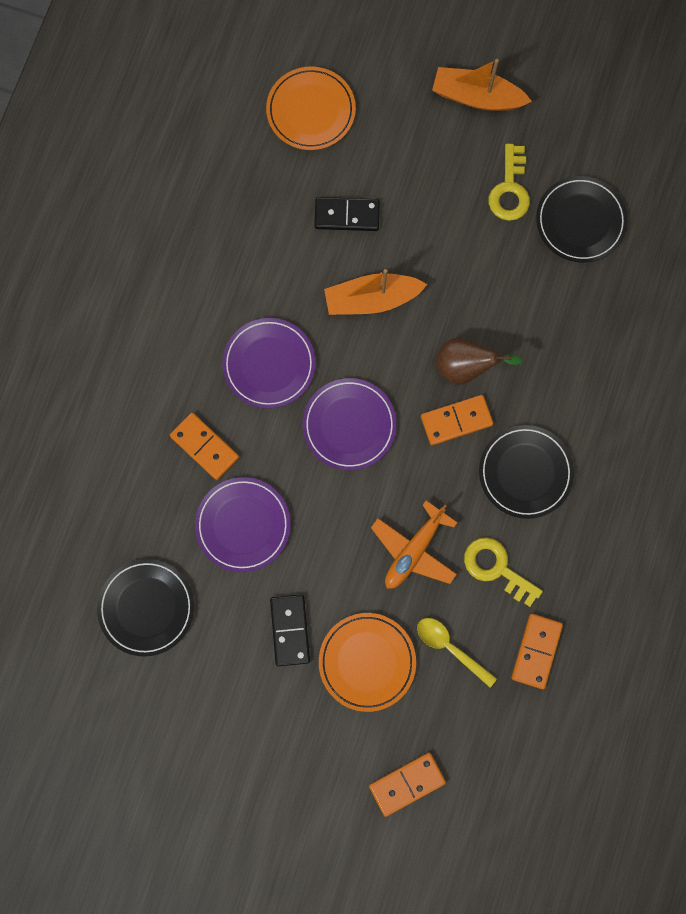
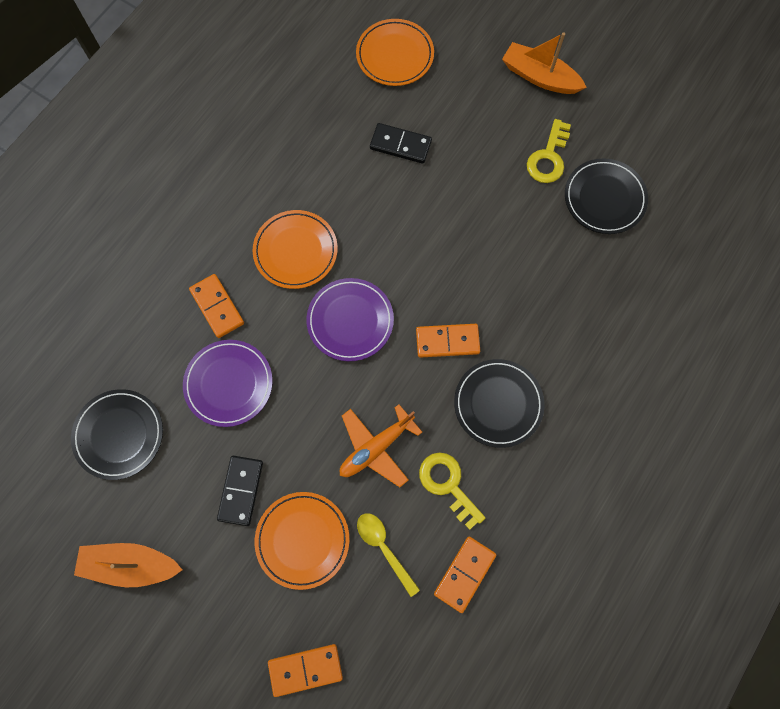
camera: 15 degrees right, 5 degrees down
purple plate [222,318,316,409] -> orange plate [253,210,338,289]
orange boat [324,269,427,315] -> orange boat moved to [74,543,182,587]
brown pear [436,338,523,385] -> none

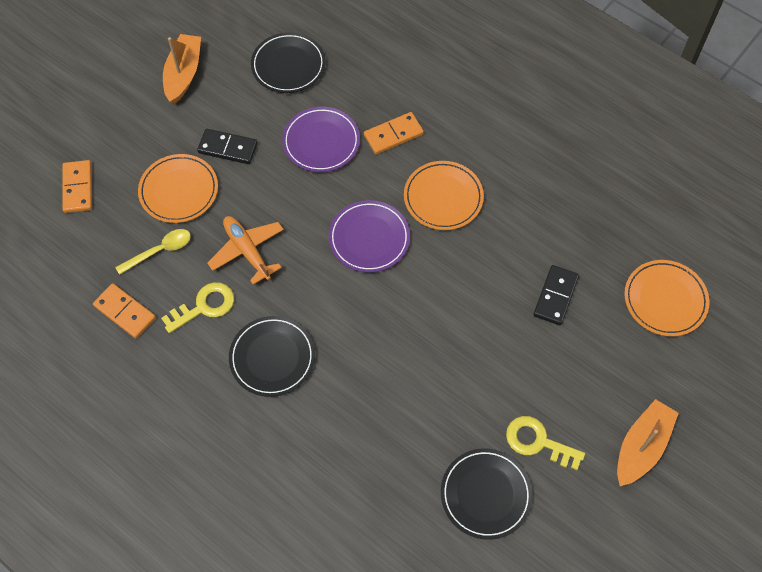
camera: 95 degrees right, 10 degrees down
orange domino [416,324,480,358] -> none

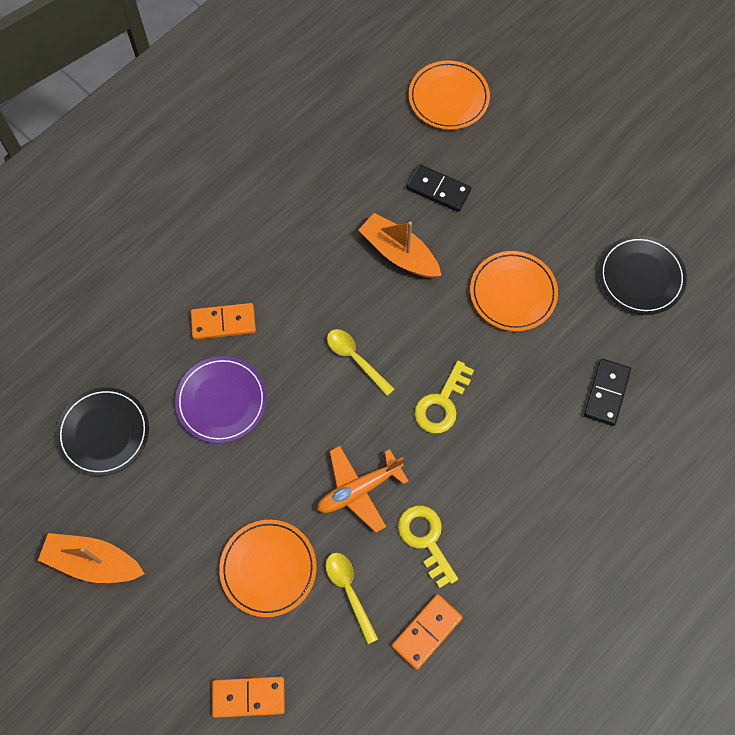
camera: 85 degrees left, 5 degrees up
black domino [197,129,258,164] -> black domino moved to [584,358,631,426]
black plate [229,316,315,397] -> none
purple plate [329,200,410,273] -> yellow spoon [327,329,394,396]
orange domino [364,112,424,154] -> orange domino turned 75 degrees counterclockwise [191,303,256,340]
orange plate [404,161,484,230] -> orange plate moved to [470,251,558,331]
yellow key [506,416,585,470] -> yellow key moved to [414,361,474,434]
orange boat [617,399,679,486] -> orange boat moved to [359,213,441,278]

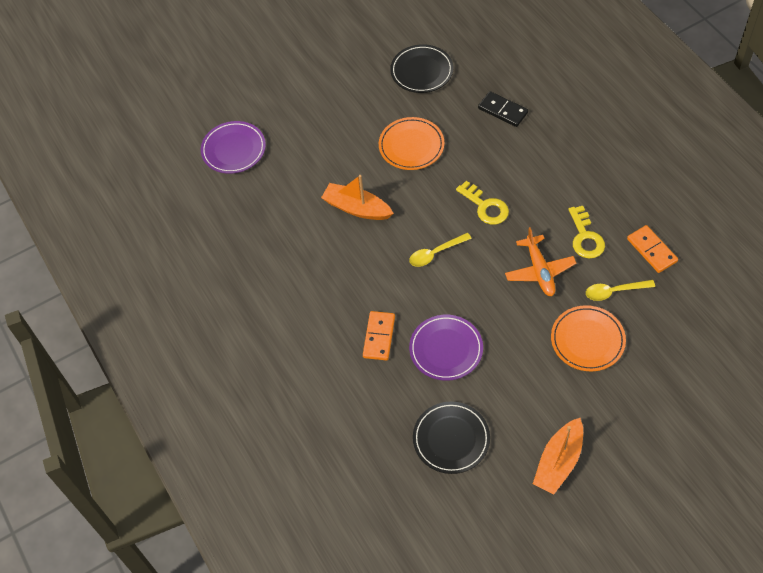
camera: 70 degrees left, 10 degrees down
orange domino [212,677,285,718] -> none
orange boat [359,213,441,278] -> orange boat turned 60 degrees clockwise [321,175,394,220]
yellow key [398,505,458,588] -> yellow key turned 90 degrees counterclockwise [569,206,605,259]
black domino [406,164,471,212] -> none
orange plate [409,60,490,130] -> purple plate [201,121,266,174]

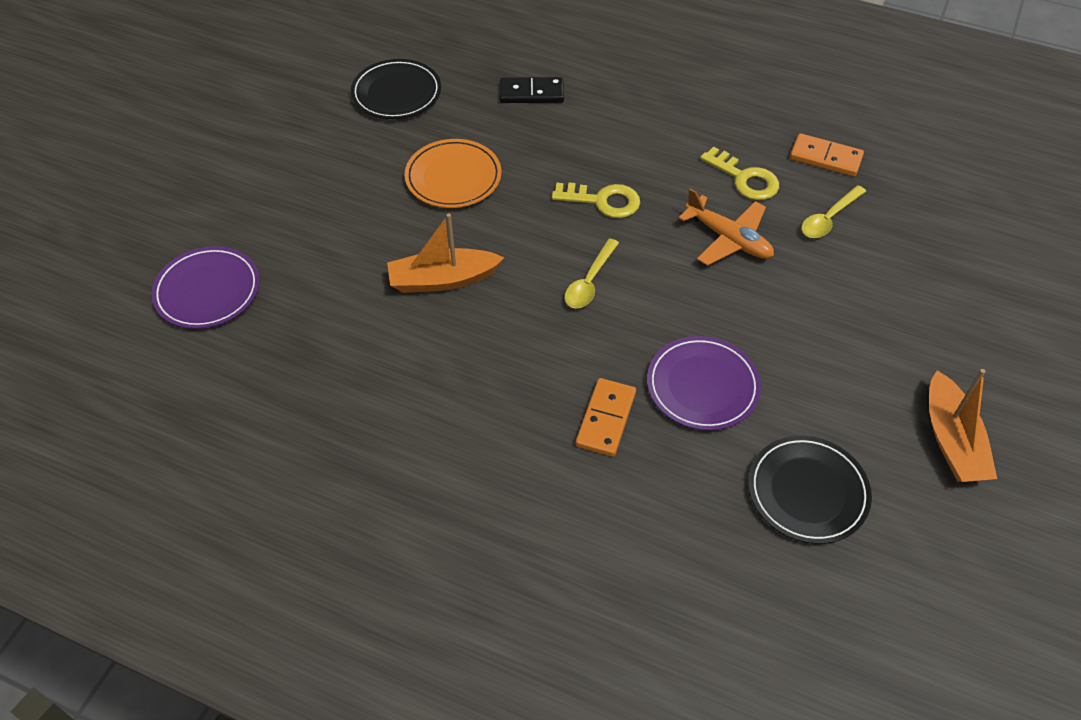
camera: 40 degrees left, 5 degrees down
orange domino [363,311,395,361] -> orange domino turned 45 degrees clockwise [576,378,636,456]
orange plate [551,305,626,371] -> none

